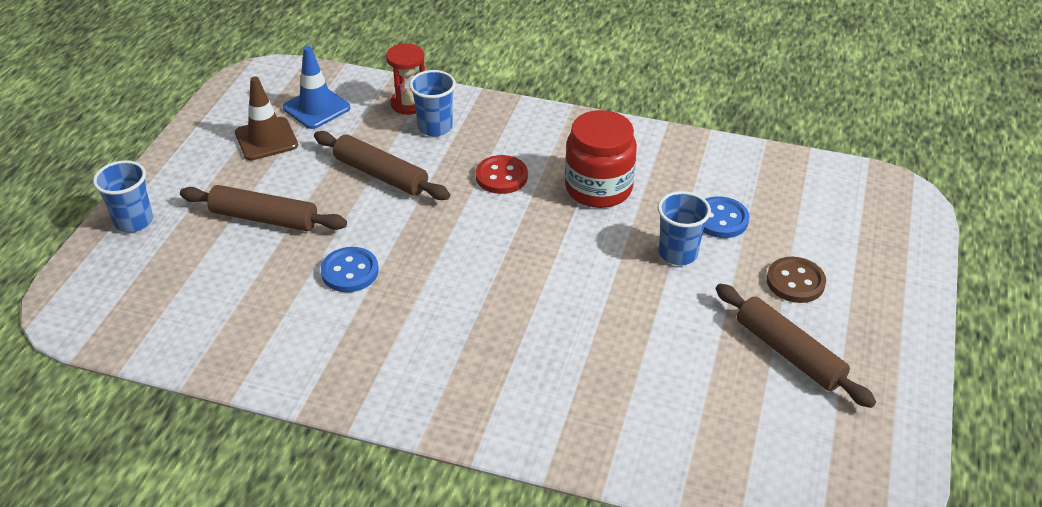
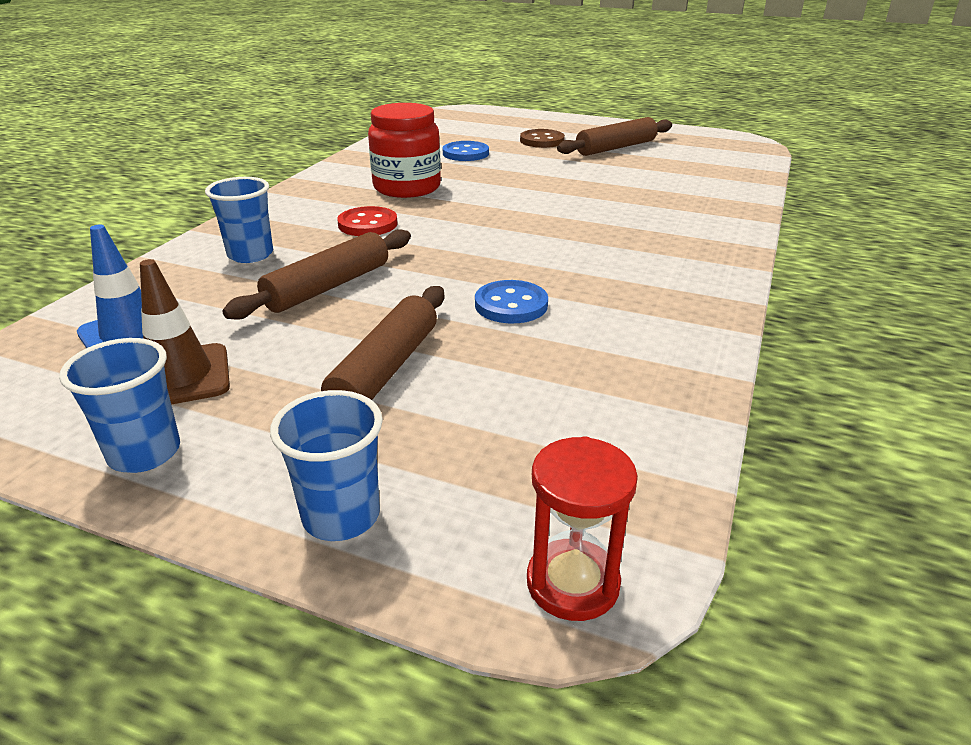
camera: 85 degrees left, 10 degrees down
red hourglass [386,43,425,115] -> red hourglass moved to [527,436,638,621]
blue cup [658,191,711,265] -> blue cup moved to [59,338,180,473]

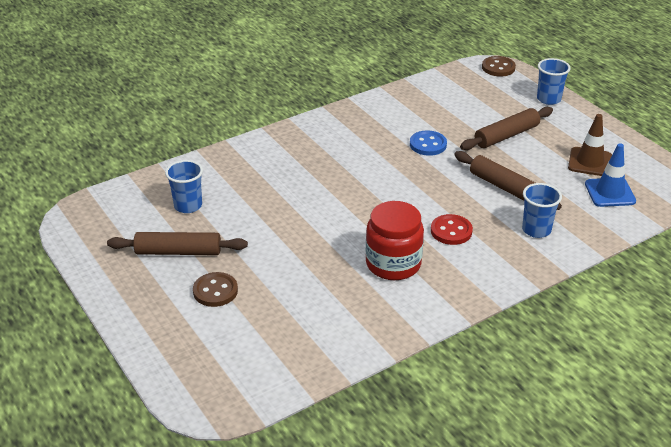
camera: 145 degrees left, 5 degrees up
blue cup [59,338,180,473] -> blue cup moved to [165,160,203,213]
brown rolling pin [222,229,411,320] -> brown rolling pin turned 60 degrees clockwise [454,151,562,210]
blue button [442,141,489,161] -> none
red hourglass [527,436,638,621] -> brown button [482,56,516,77]

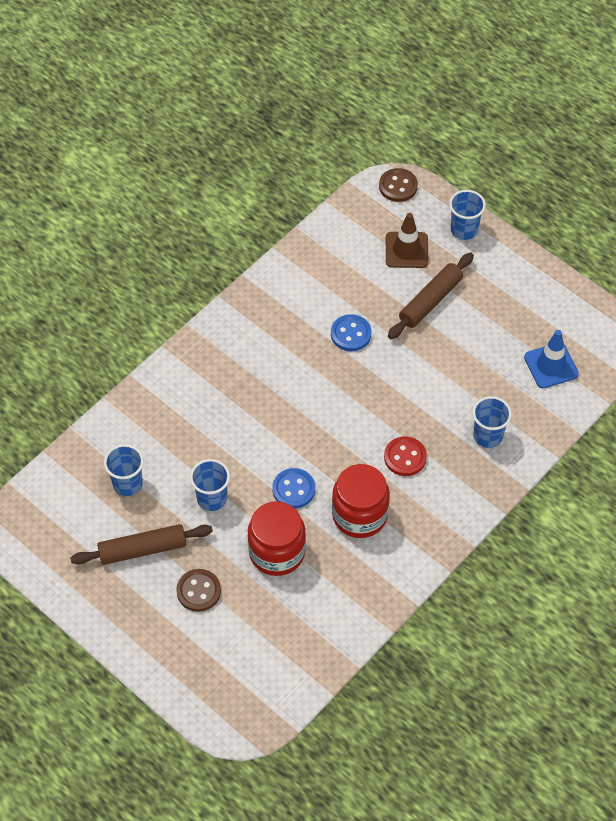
camera: 15 degrees left, 20 degrees up
brown rolling pin [454,151,562,210] -> none
brown traffic cone [568,114,612,176] -> brown traffic cone moved to [386,213,428,268]
none -> blue cup [190,459,230,511]
none -> red jar [248,501,306,576]
none -> blue button [272,468,315,509]

